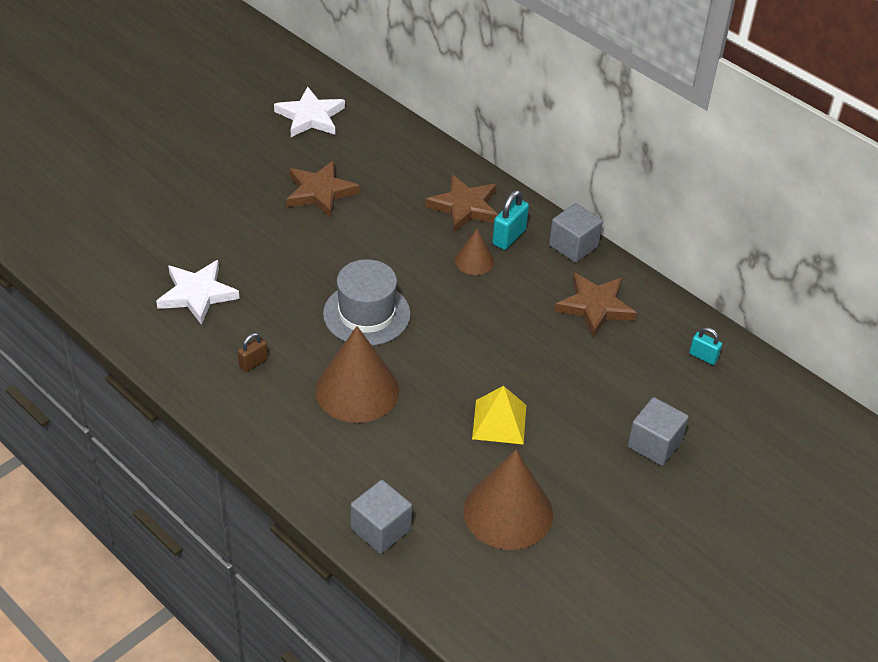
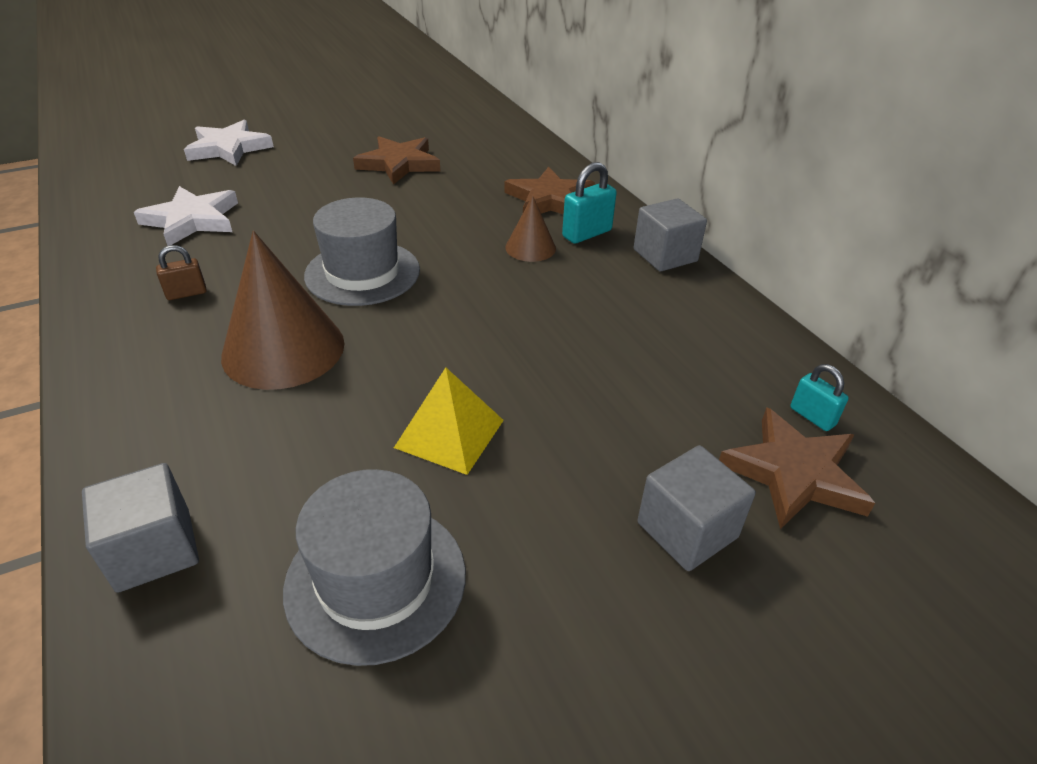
camera: 20 degrees right, 5 degrees down
white star [274,86,345,137] -> white star moved to [184,120,274,166]
brown cone [463,450,553,550] -> grey hat [283,469,466,666]
brown star [554,272,637,337] -> brown star moved to [719,407,875,529]

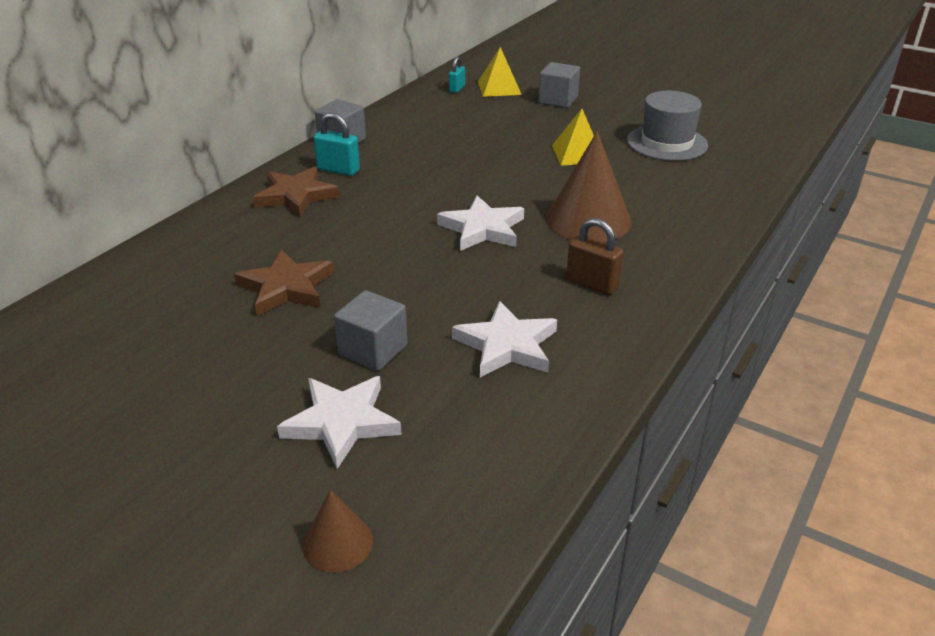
camera: 120 degrees left, 5 degrees down
grey cube [82,463,199,593] -> grey cube moved to [334,290,408,371]
brown padlock [156,245,206,300] -> brown padlock [566,218,624,295], size x1.56
grey hat [304,197,420,306] -> white star [437,196,524,251]
brown cone [505,196,556,262] -> brown cone moved to [303,489,373,573]
brown star [719,407,875,529] -> yellow pyramid [478,47,522,97]

